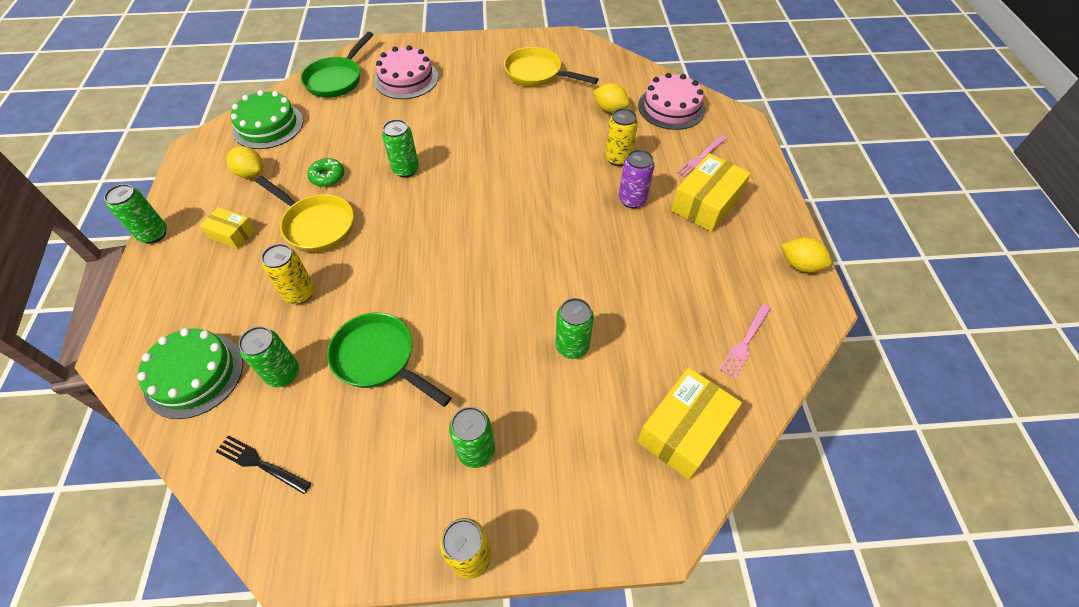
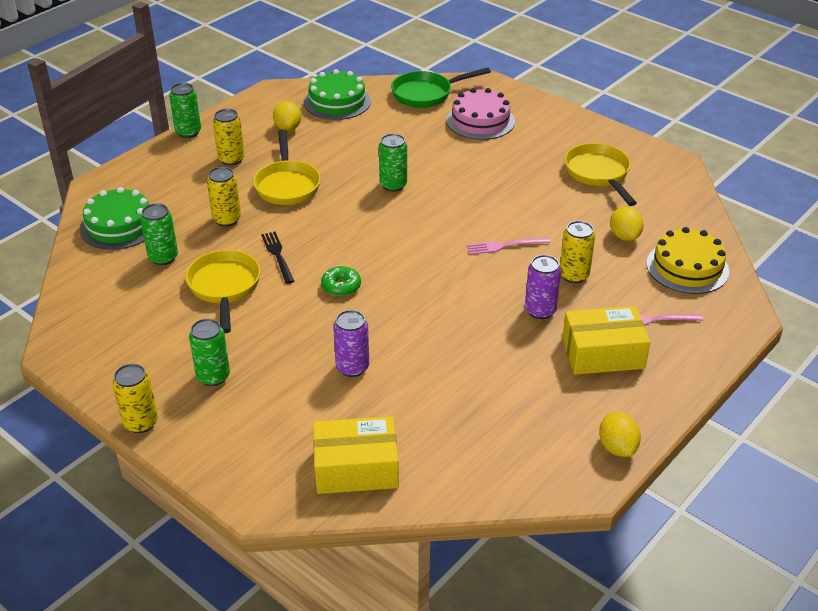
camera: 45 degrees right, 15 degrees down
yellow box [200,207,255,249] -> yellow can [213,109,245,165]
black fork [215,435,311,494] -> black fork moved to [261,232,294,284]
green donut [307,158,344,187] -> green donut moved to [321,266,361,296]
green pan [327,313,451,407] -> yellow pan [185,250,261,333]
green can [555,298,594,359] -> purple can [333,310,369,377]
pink cake [638,73,705,130] -> yellow cake [646,227,729,294]
pink fork [719,304,771,378] -> pink fork moved to [467,237,550,255]

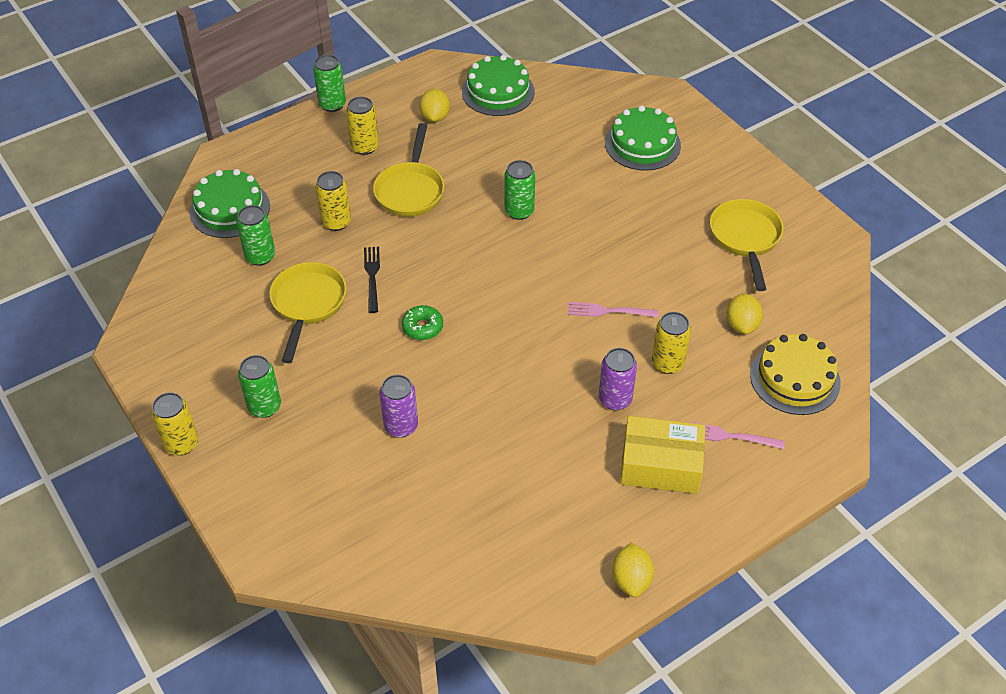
camera: 15 degrees right, 10 degrees up
yellow box [313,416,399,494] -> none
green pan [391,68,491,108] -> none
pink cake [446,88,515,140] -> green cake [605,105,681,171]

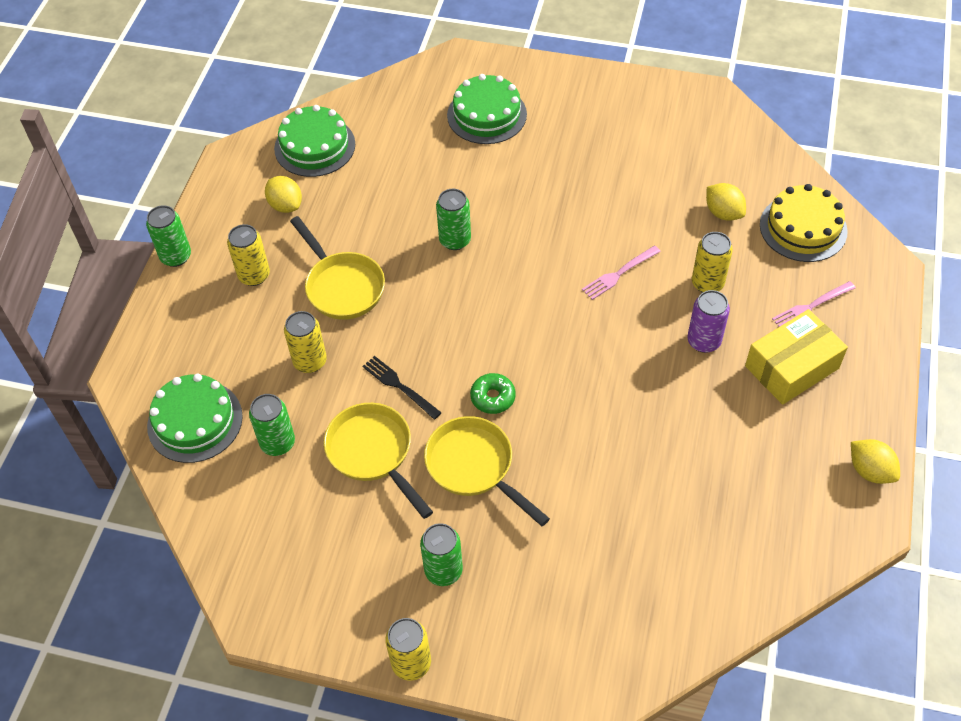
camera: 40 degrees left, 5 degrees up
purple can [379,375,418,438] -> none
yellow pan [710,199,784,291] -> yellow pan moved to [424,416,550,526]

